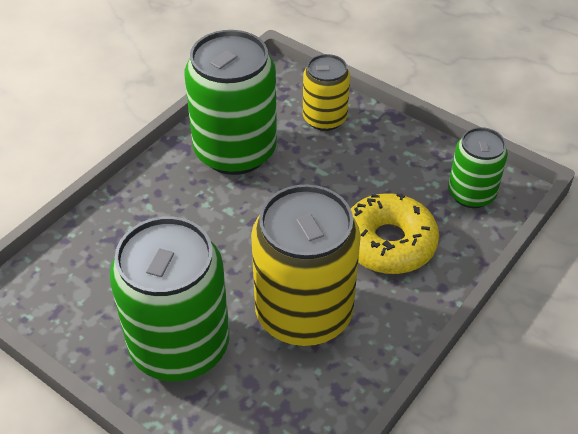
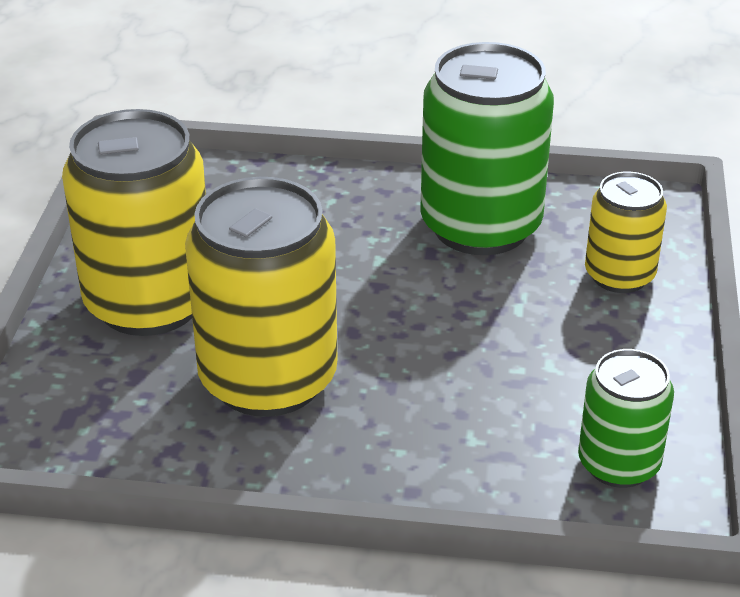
camera: 60 degrees right, 10 degrees down
green can [110,216,229,381] -> yellow can [62,109,206,336]
yellow donut [351,193,439,274] -> none

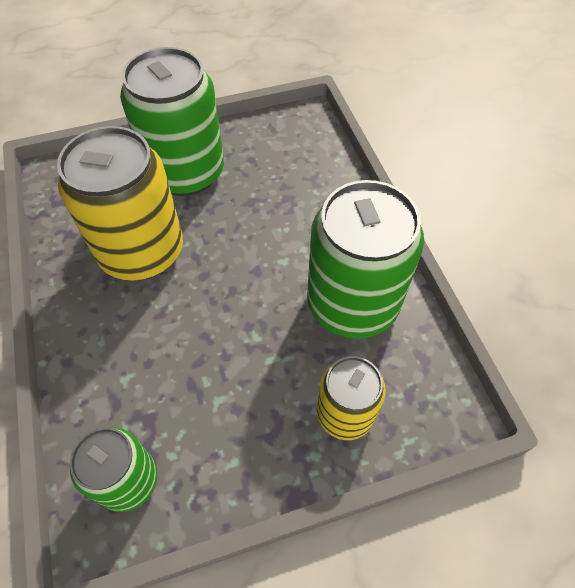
camera: 65 degrees right, 20 degrees up
yellow can [62,109,206,336] -> green can [120,47,224,196]

